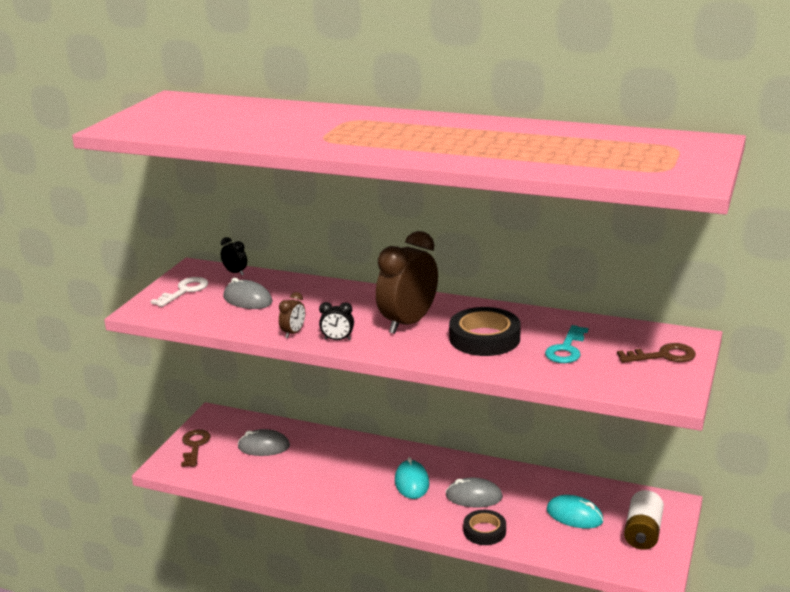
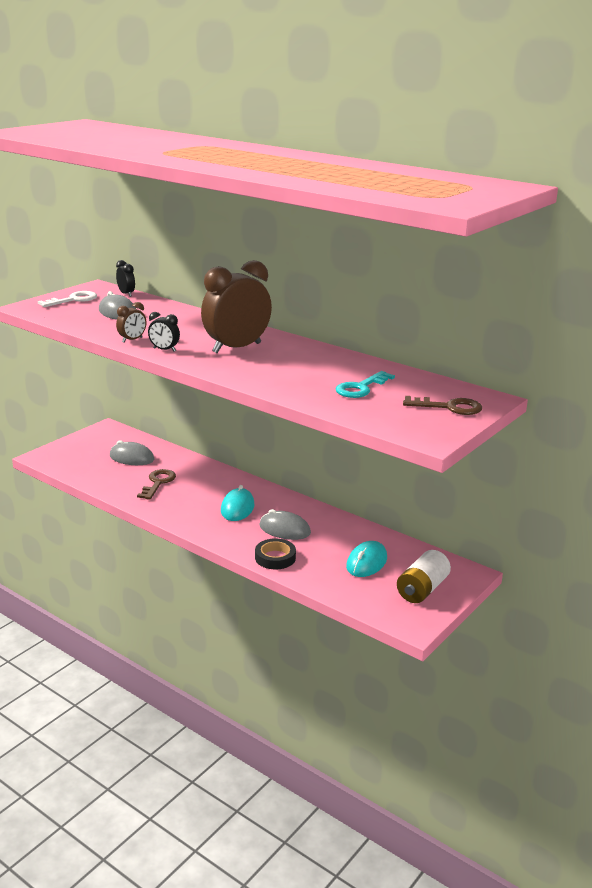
camera: 15 degrees right, 0 degrees up
brown key [181,429,211,467] -> brown key moved to [137,469,176,500]
black tape [449,307,521,356] -> none
turquoise mouse [547,495,604,529] -> turquoise mouse turned 75 degrees clockwise [346,541,387,577]

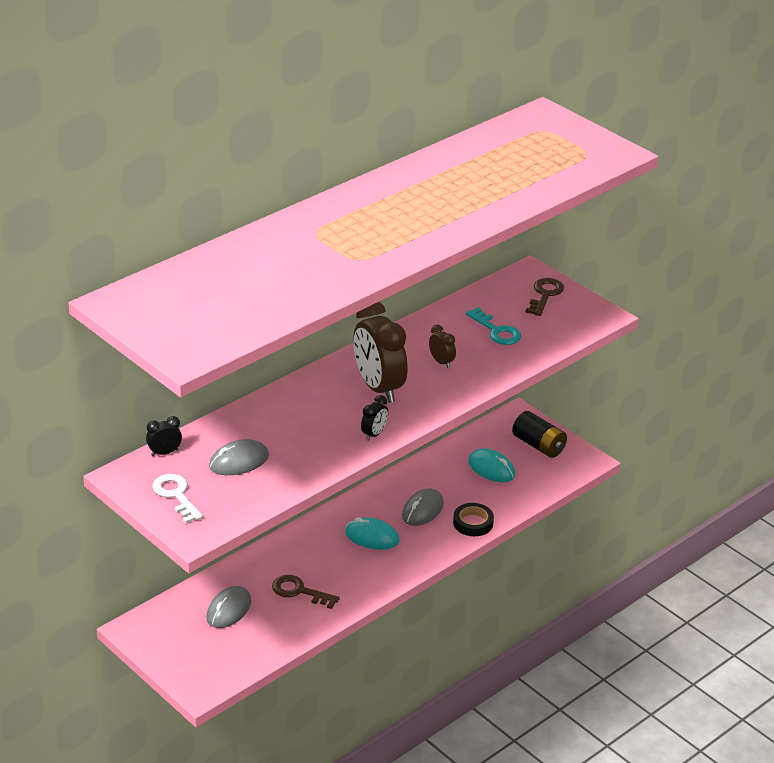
camera: 80 degrees left, 10 degrees up
brown clock [116,302,146,342] -> brown clock moved to [429,325,456,368]
white battery [397,550,451,603] -> black battery [512,411,567,458]

